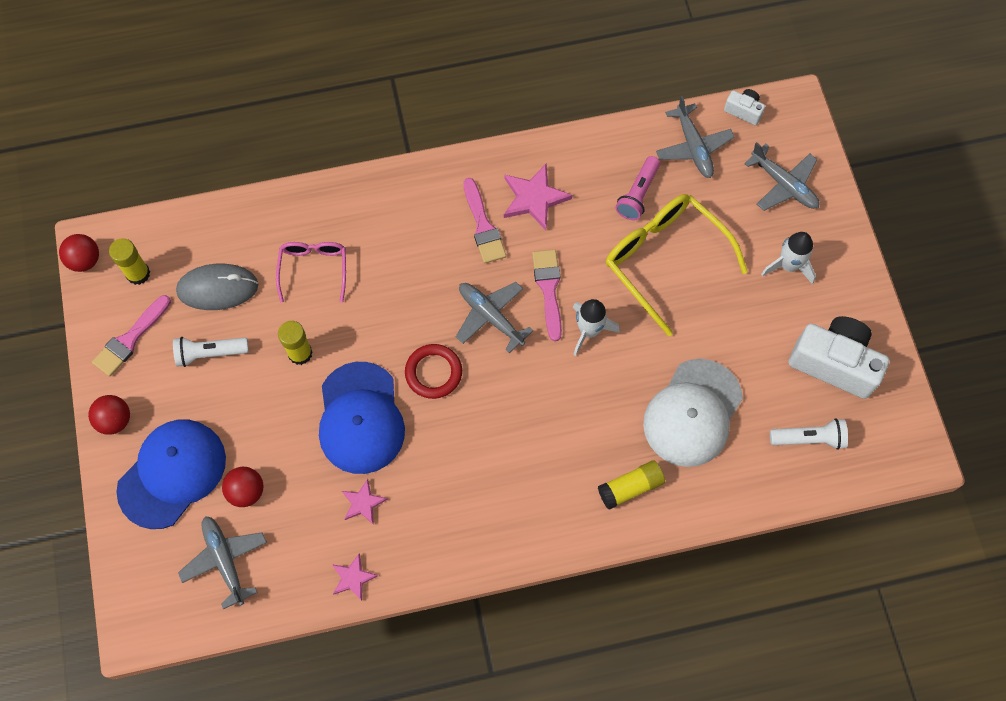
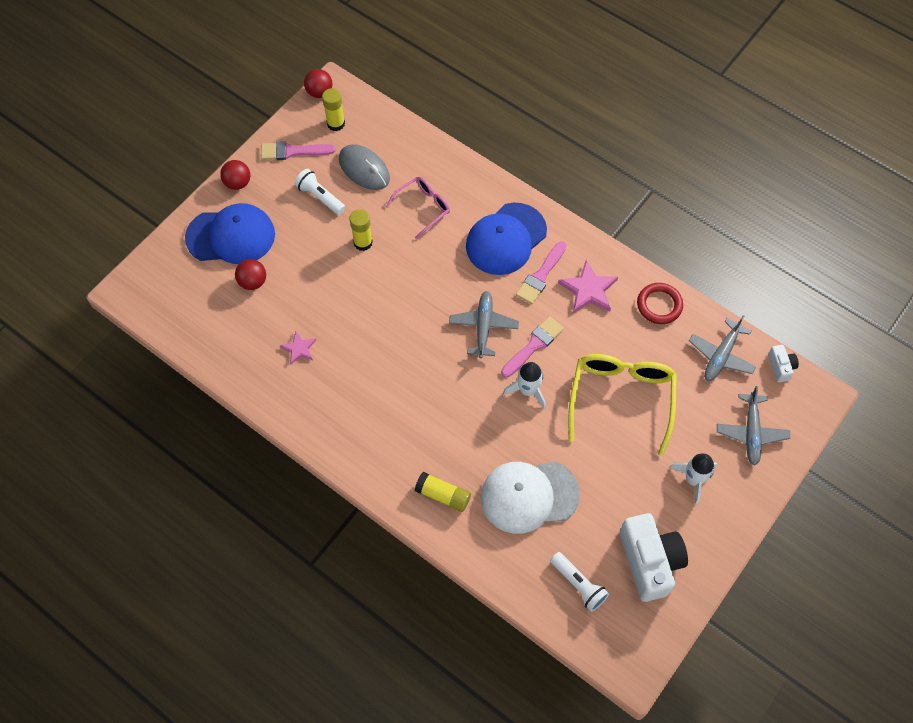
camera: 50 degrees right, 5 degrees down
grey plane [178,516,267,609] -> none
blue cap [319,362,405,474] -> blue cap moved to [466,202,547,275]
pink star [332,553,378,601] -> none
red ring [405,344,462,399] -> red ring moved to [637,283,683,324]
pink flashlight [615,156,660,220] -> none

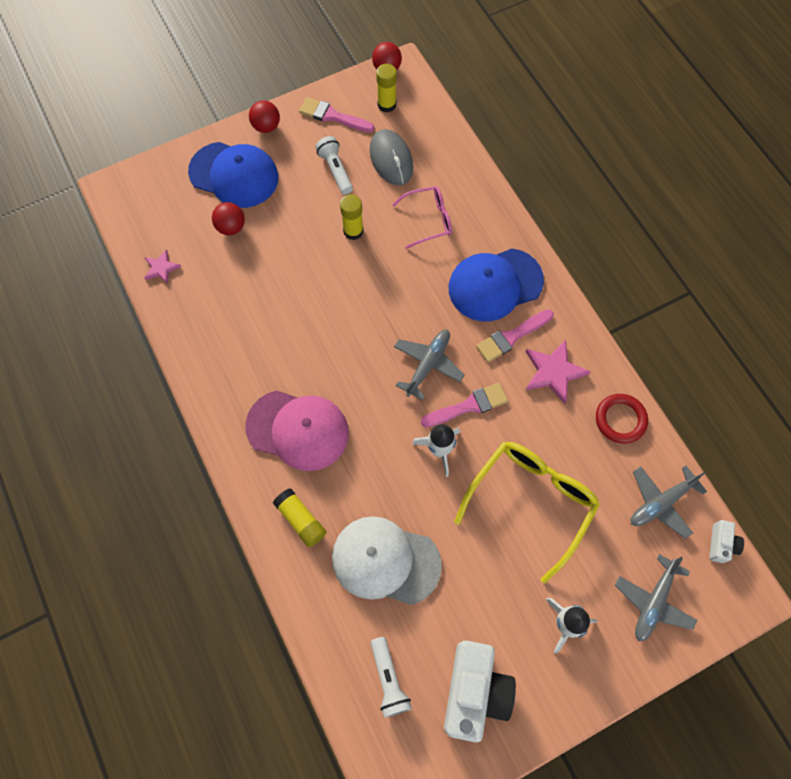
camera: 25 degrees right, 5 degrees up
pink star [280,331,316,365] -> pink star moved to [144,249,181,284]
none -> pink cap [245,391,349,471]

